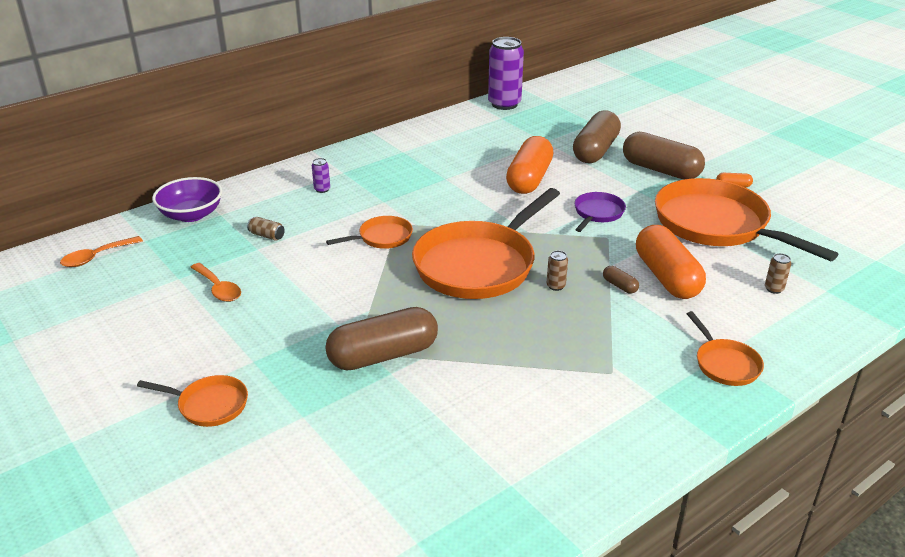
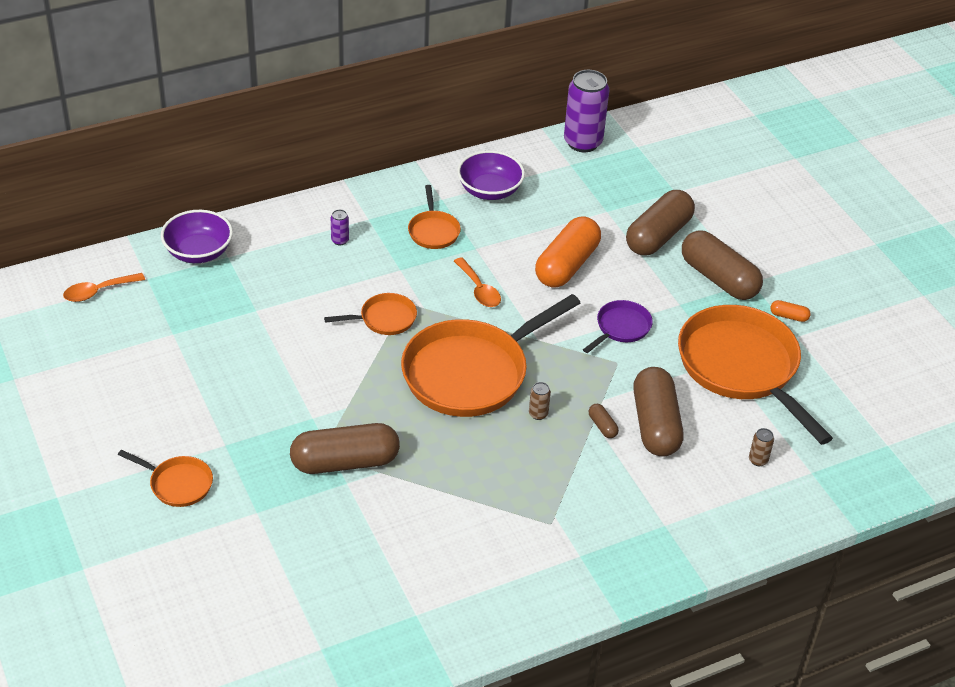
camera: 10 degrees right, 10 degrees up
orange spoon [190,263,241,302] -> orange spoon moved to [454,257,501,307]
brown can [247,217,285,241] -> none
orange capsule [636,225,706,299] -> brown capsule [633,367,683,457]
orange pan [687,311,764,386] -> orange pan moved to [408,185,461,249]
none -> purple bowl [457,150,525,200]

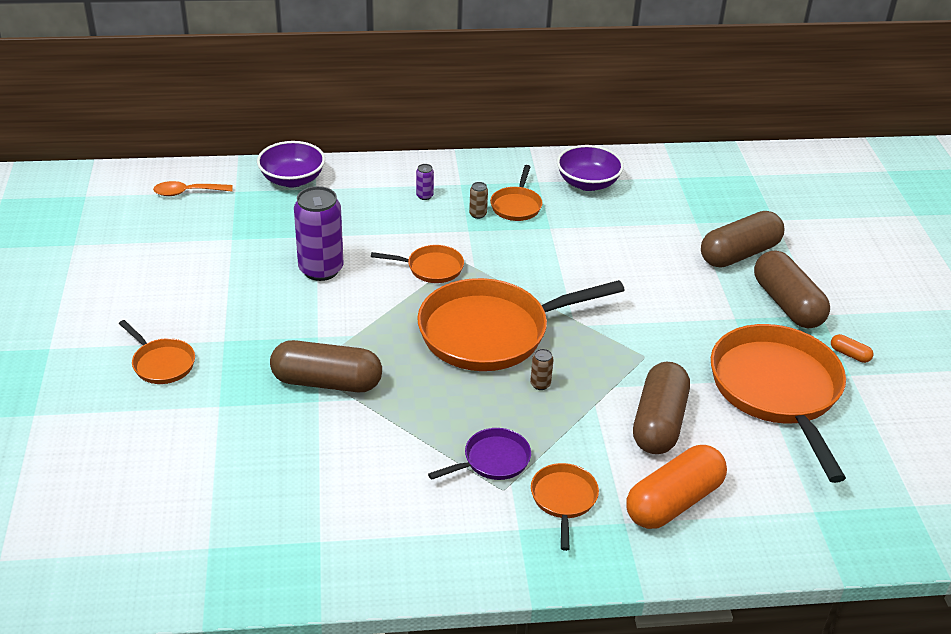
camera: 20 degrees right, 5 degrees down
orange spoon [454,257,501,307] -> none
orange capsule [535,216,601,287] -> orange capsule moved to [626,445,727,529]
purple can [564,70,609,152] -> purple can moved to [294,186,344,281]
purple pan [583,300,653,353] -> purple pan moved to [428,428,531,480]
brown capsule [589,404,619,438] -> none
brown can [749,428,774,466] -> brown can moved to [469,182,488,219]
none -> orange pan [531,463,599,551]

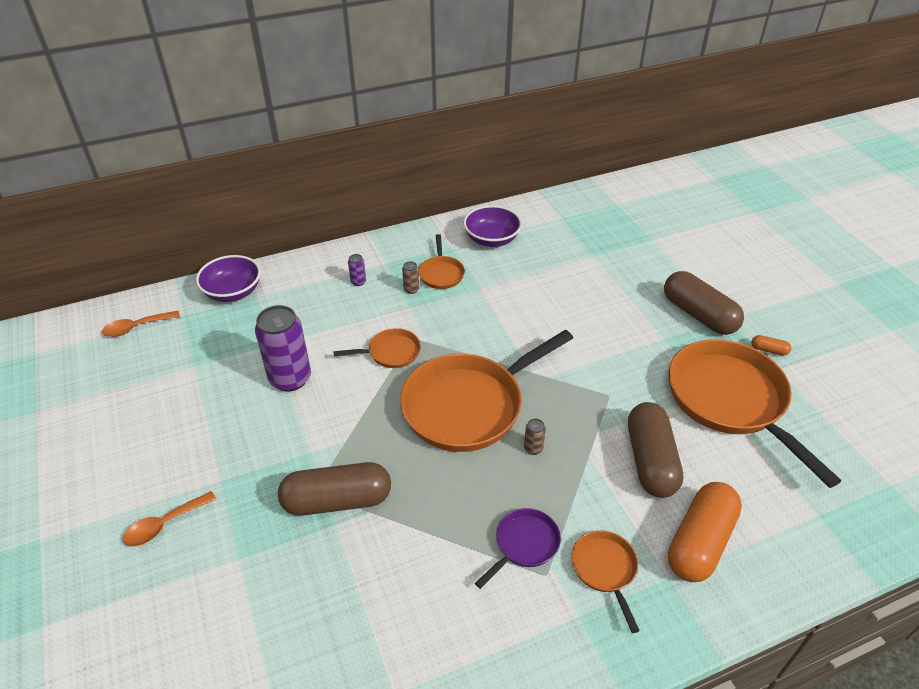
camera: 15 degrees left, 5 degrees up
orange pan [119,320,195,384] -> orange spoon [123,491,216,547]
brown capsule [701,211,784,268] -> none

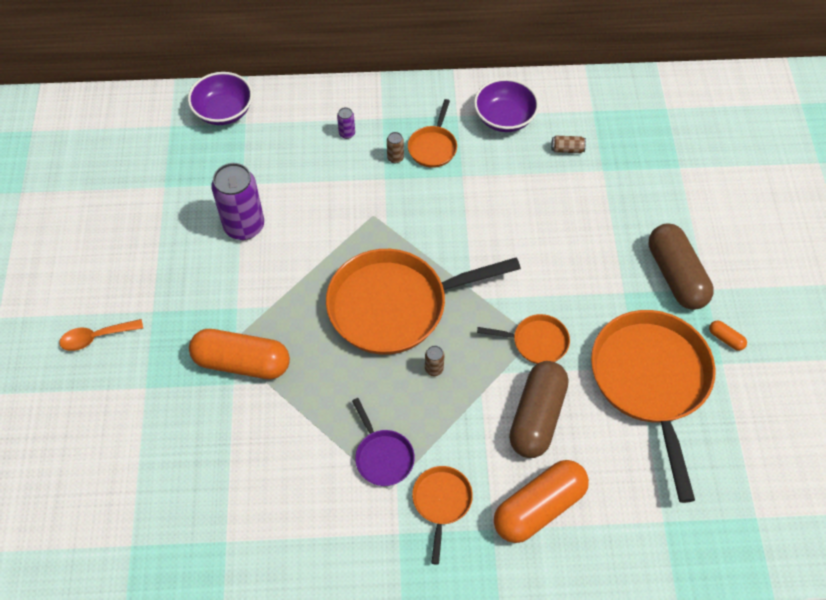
camera: 20 degrees right, 15 degrees up
orange spoon [102,311,180,337] -> none
brown capsule [278,462,391,516] -> orange capsule [189,329,290,379]
orange pan [333,328,421,368] -> orange pan moved to [477,314,570,364]
purple pan [475,508,561,589] -> purple pan turned 90 degrees clockwise [352,398,415,486]
none -> brown can [551,136,586,153]

